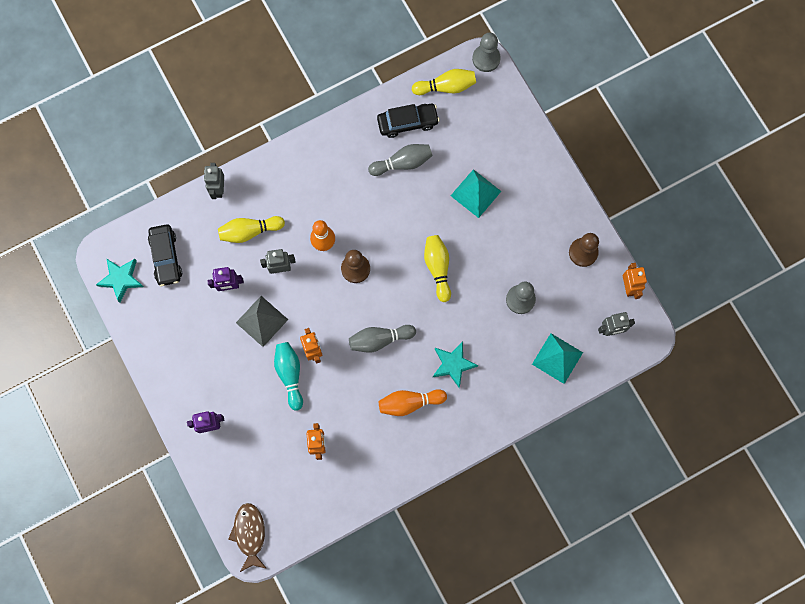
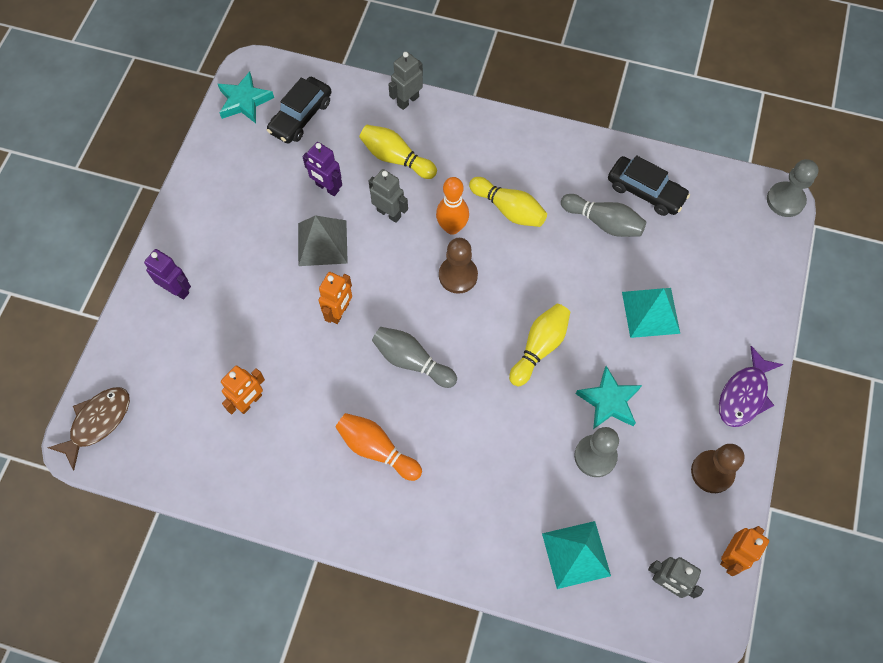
camera: 45 degrees right, 10 degrees down
turquoise bowling pin [274,342,303,411] -> none
yellow bowling pin [412,69,476,95] -> yellow bowling pin moved to [469,177,547,227]
turquoise star [433,341,478,388] -> turquoise star moved to [576,366,642,429]
none -> purple fish [719,346,784,427]

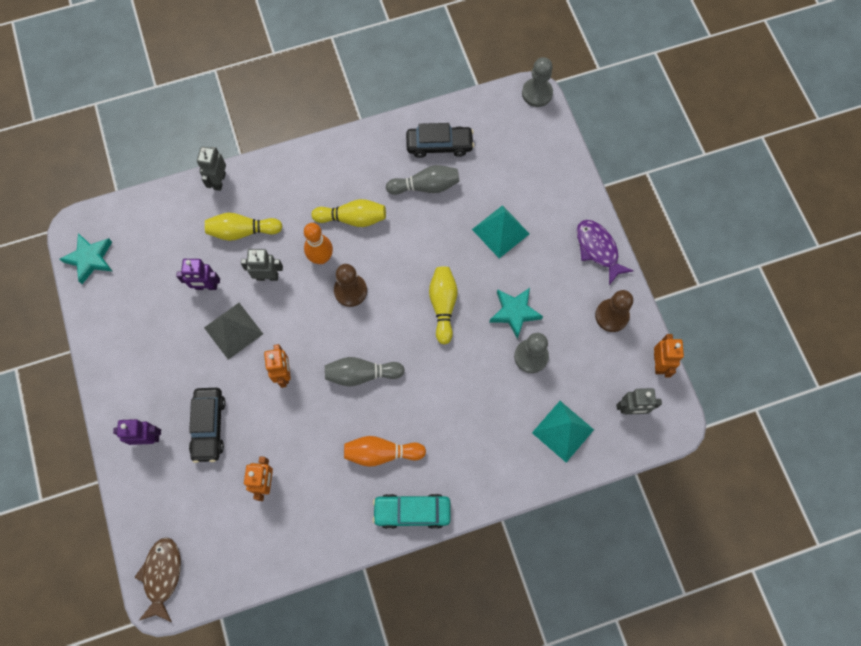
camera: 35 degrees left, 5 degrees up
black car [267,77,331,143] -> black car moved to [189,388,226,463]
purple fish [719,346,784,427] -> purple fish turned 150 degrees clockwise [577,220,634,285]
none -> turquoise car [372,494,451,529]

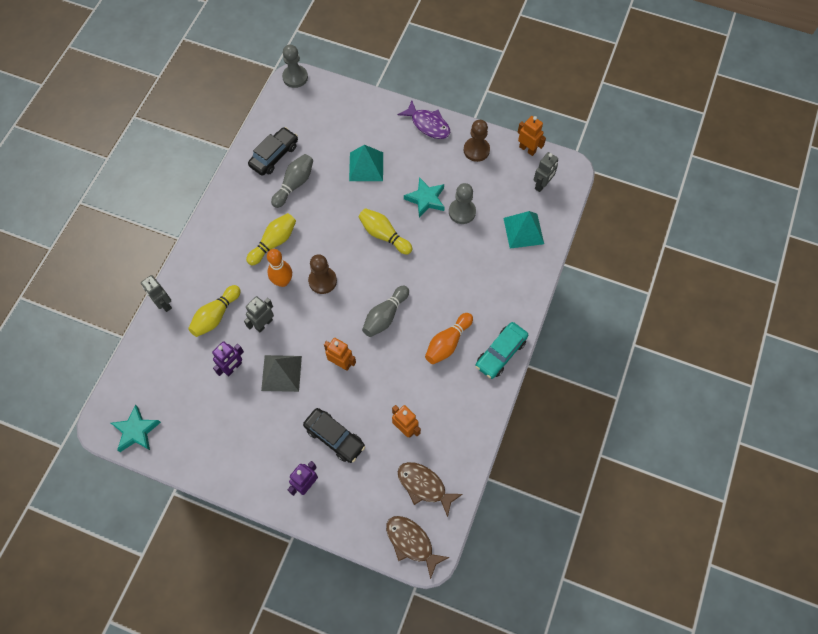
camera: 50 degrees left, 5 degrees down
purple fish [577,220,634,285] -> purple fish turned 150 degrees counterclockwise [398,101,450,139]
none -> brown fish [397,462,463,517]

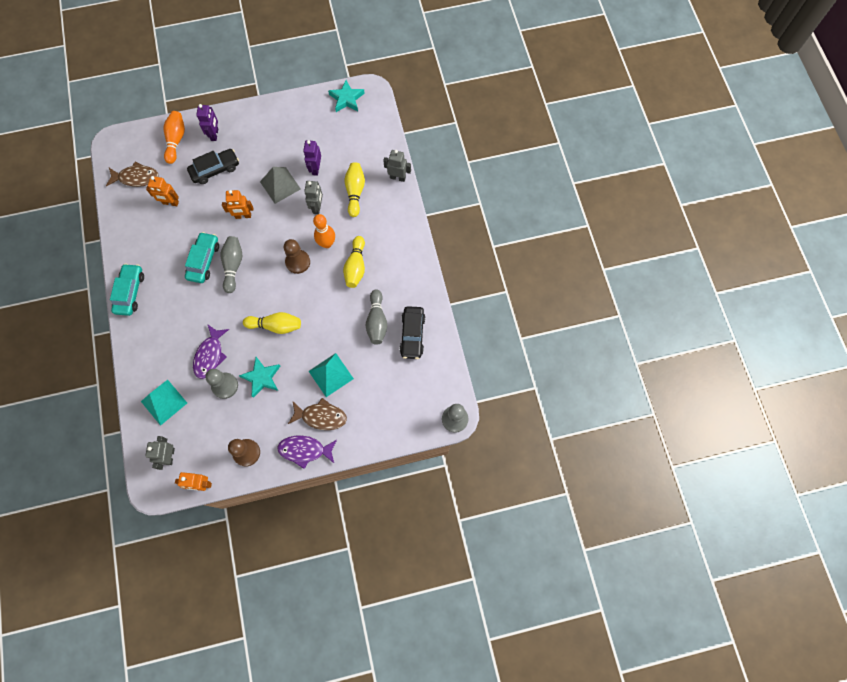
camera: 145 degrees right, 5 degrees up
black car [303,408,365,463] -> black car turned 150 degrees clockwise [187,149,239,184]
brown fish [386,516,450,579] -> brown fish moved to [288,398,347,430]
orange bowling pin [425,313,473,364] -> orange bowling pin moved to [163,111,185,164]
none -> turquoise car [185,232,219,283]
none -> purple fish [193,325,229,379]

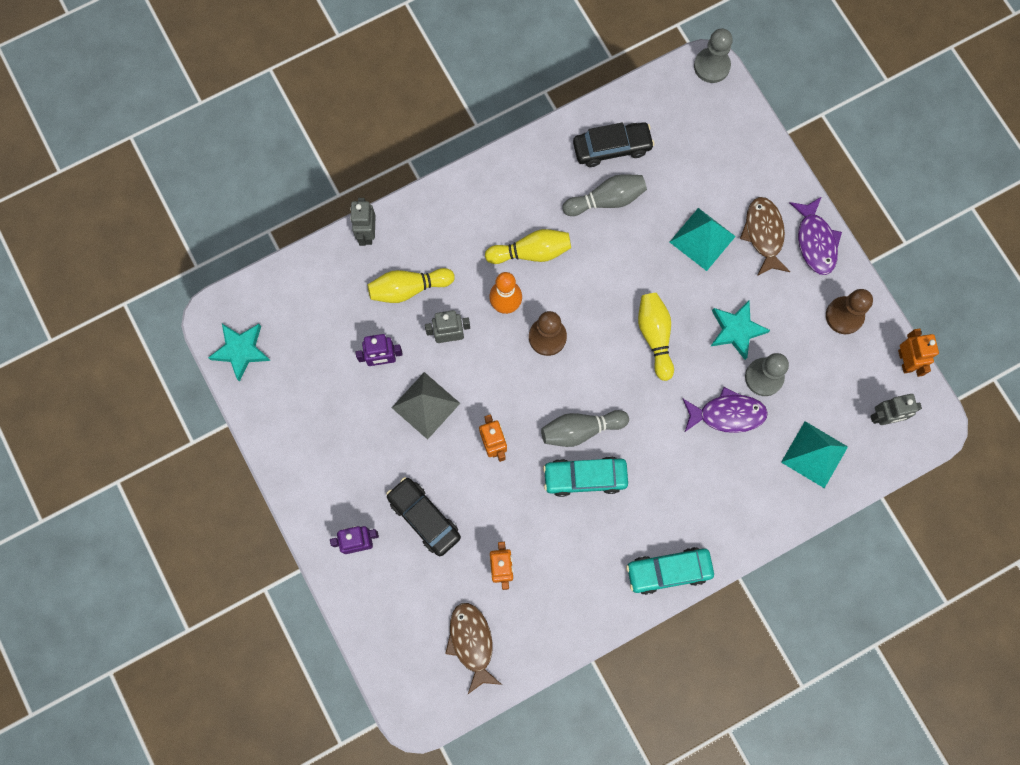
camera: 105 degrees left, 5 degrees up
orange bowling pin [163,111,185,164] -> none

